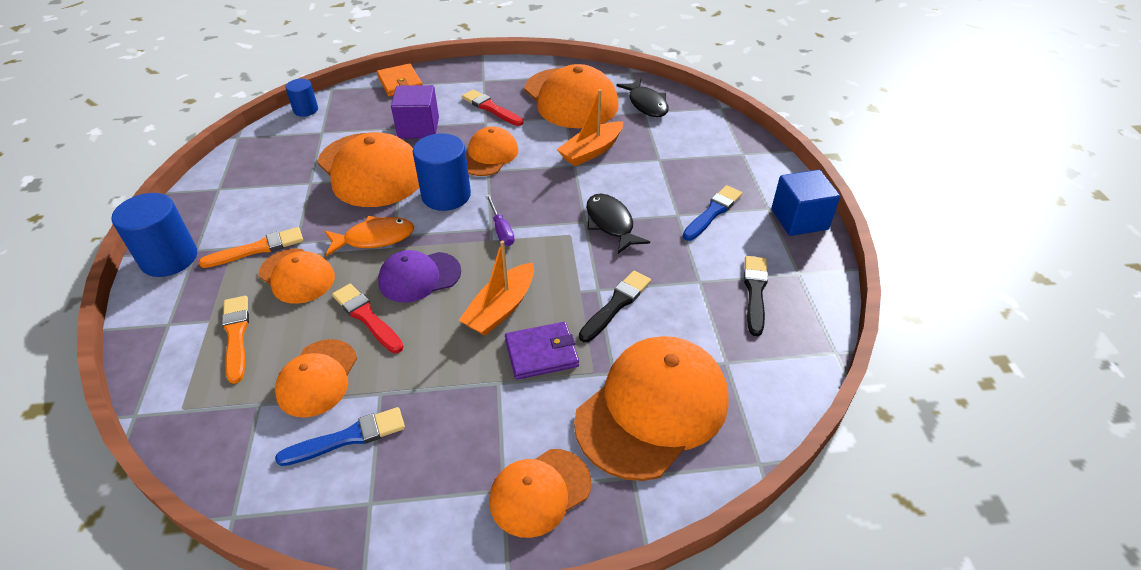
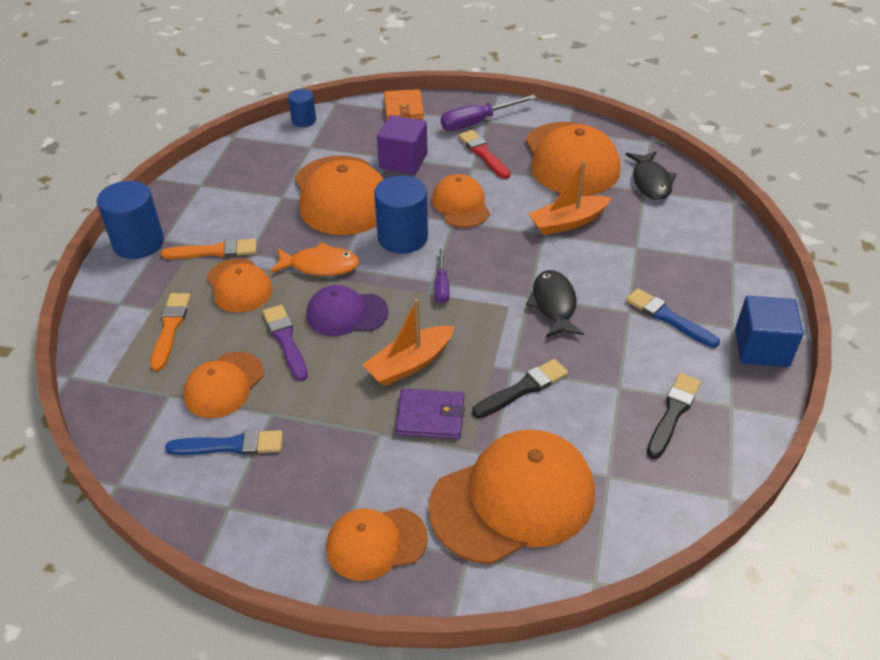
camera: 20 degrees right, 0 degrees up
red brush [332,284,404,353] -> purple brush [263,305,308,381]
orange cap [466,126,518,176] -> orange cap turned 60 degrees counterclockwise [432,174,490,228]
blue brush [683,185,742,241] -> blue brush turned 105 degrees counterclockwise [626,288,720,348]
none -> purple screwdriver [441,95,537,131]

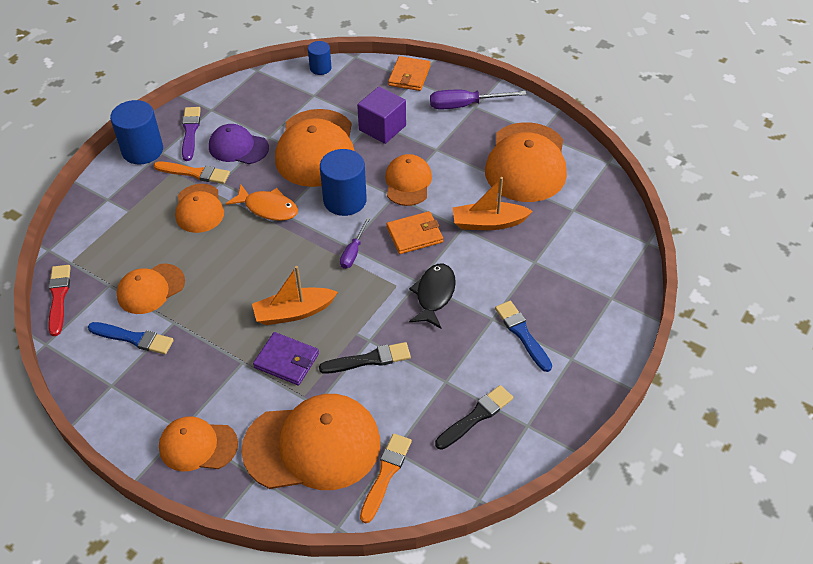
camera: 20 degrees right, 5 degrees up
orange brush [151,293,191,371] -> orange brush moved to [360,434,412,523]
purple brush [263,305,308,381] -> purple brush moved to [182,107,201,161]
purple cap [306,285,388,336] -> purple cap moved to [209,124,269,164]
red brush [458,130,511,179] -> red brush moved to [49,265,71,336]
black fish [626,151,676,200] -> none
blue cube [735,296,804,367] -> none
none -> orange wallet [386,211,443,254]

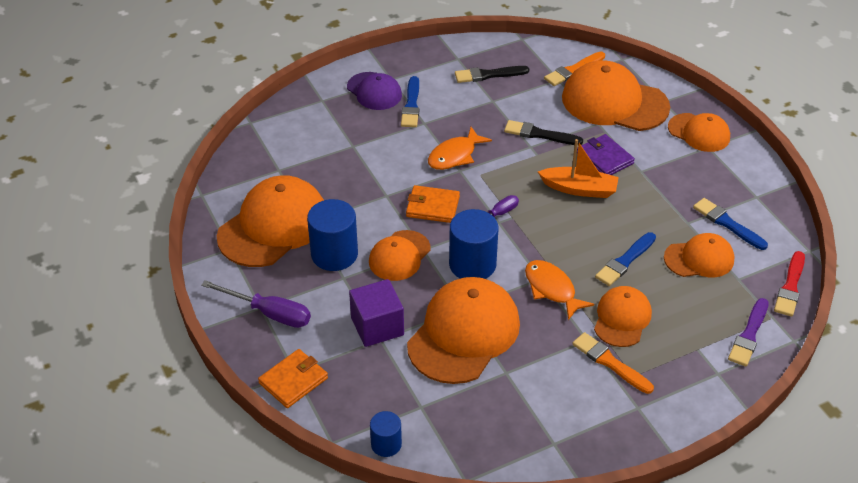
camera: 150 degrees left, 5 degrees down
blue cylinder [110,100,163,165] -> blue cylinder moved to [307,199,358,271]
purple brush [182,107,201,161] -> purple brush moved to [728,298,769,366]
purple cap [209,124,269,164] -> purple cap moved to [347,72,402,110]
black fish [409,264,456,328] -> orange fish [428,127,492,170]
orange boat [452,177,533,230] -> none
none -> blue brush [595,232,656,286]

